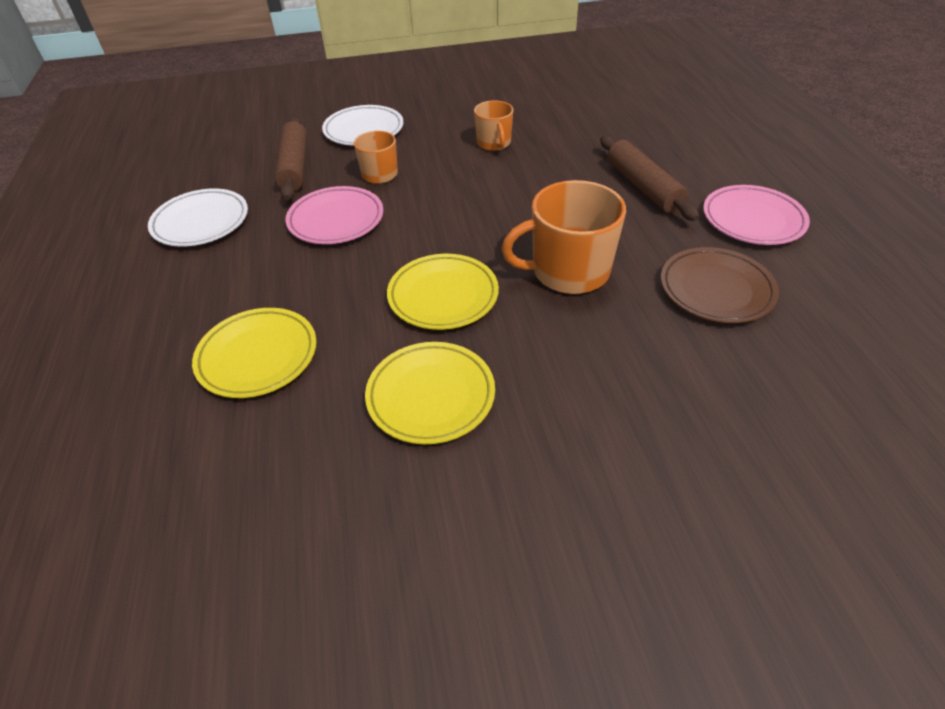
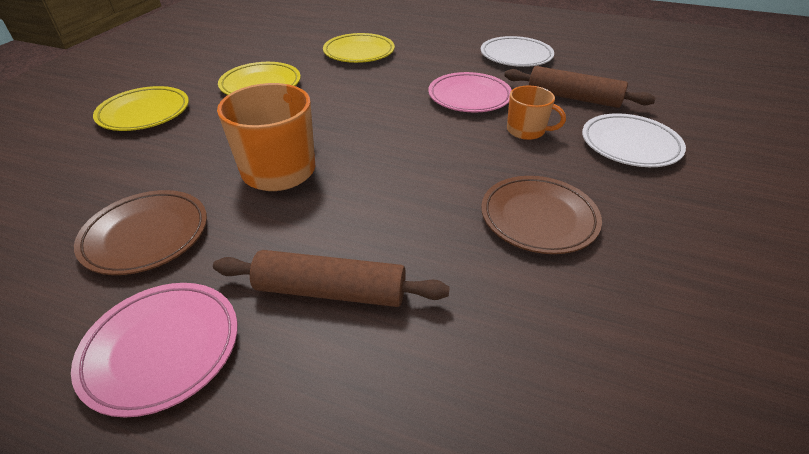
camera: 120 degrees right, 5 degrees down
yellow plate [387,254,499,330] -> yellow plate moved to [93,86,189,131]
orange mug [474,100,514,151] -> brown plate [481,176,602,254]

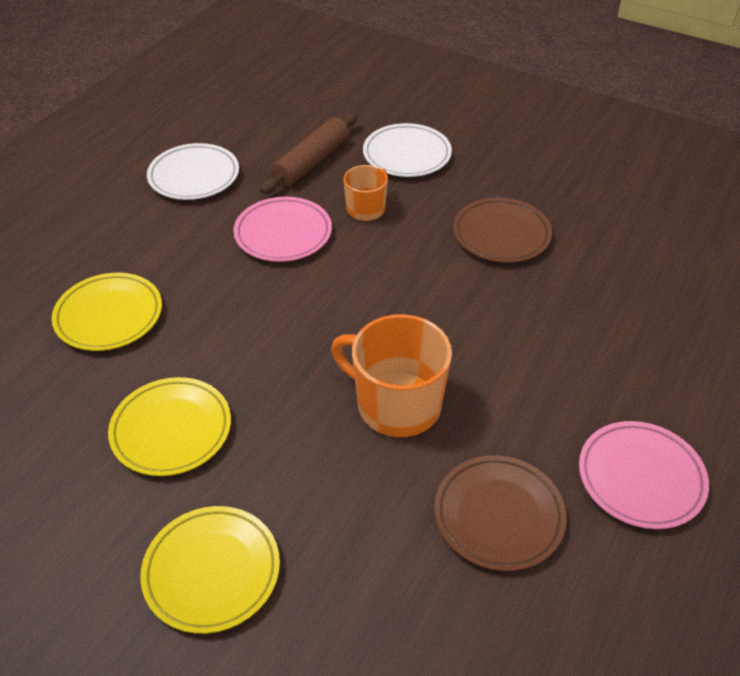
camera: 80 degrees left, 5 degrees up
brown rolling pin [213,250,450,307] -> none

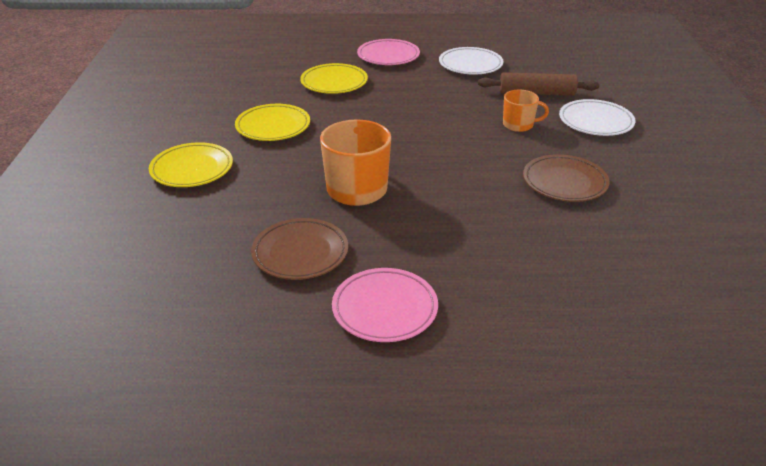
camera: 60 degrees right, 10 degrees down
pink plate [234,197,332,262] -> pink plate moved to [357,39,420,65]

